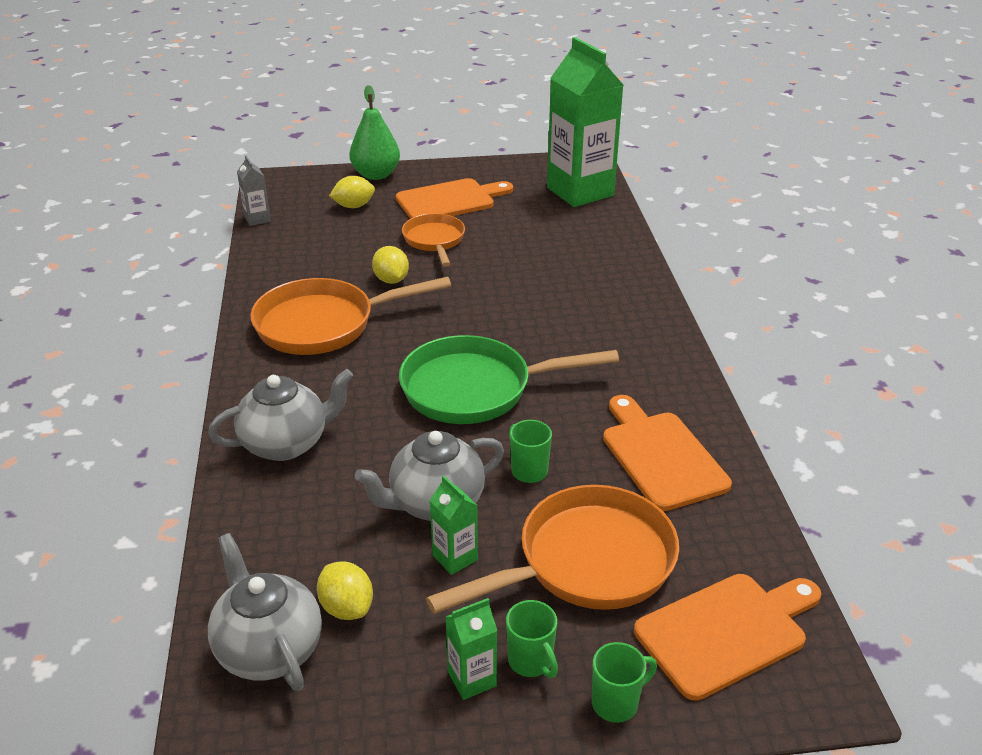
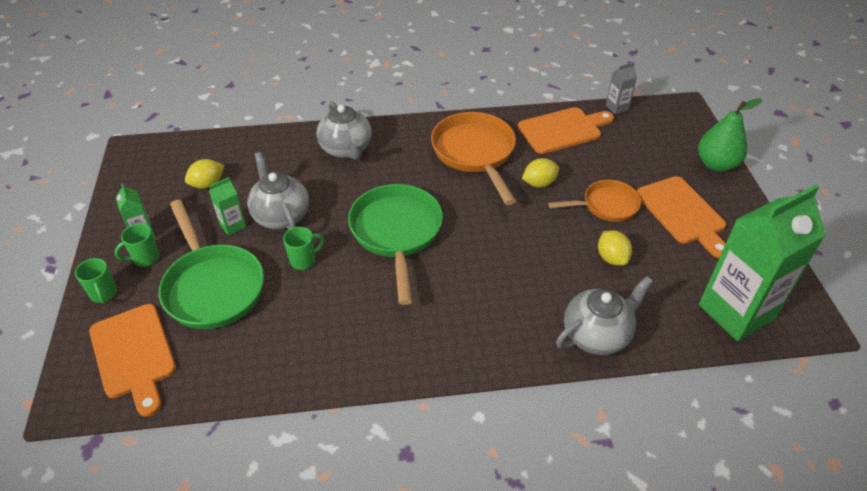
camera: 90 degrees right, 10 degrees up
grey teapot [208,533,322,691] -> grey teapot moved to [556,276,653,355]
yellow lemon [329,176,375,208] -> yellow lemon moved to [598,230,632,266]
orange pan [426,485,679,614] -> green pan [159,200,264,329]
orange cutting board [603,395,732,511] -> orange cutting board moved to [518,107,614,154]

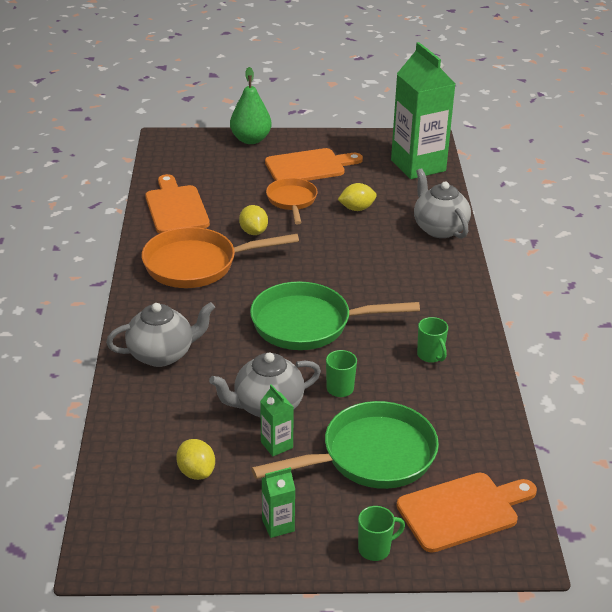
camera: 85 degrees left, 10 degrees down
green mug [114,223,159,266] -> green mug moved to [417,317,448,363]
grey carton [606,62,637,114] -> none

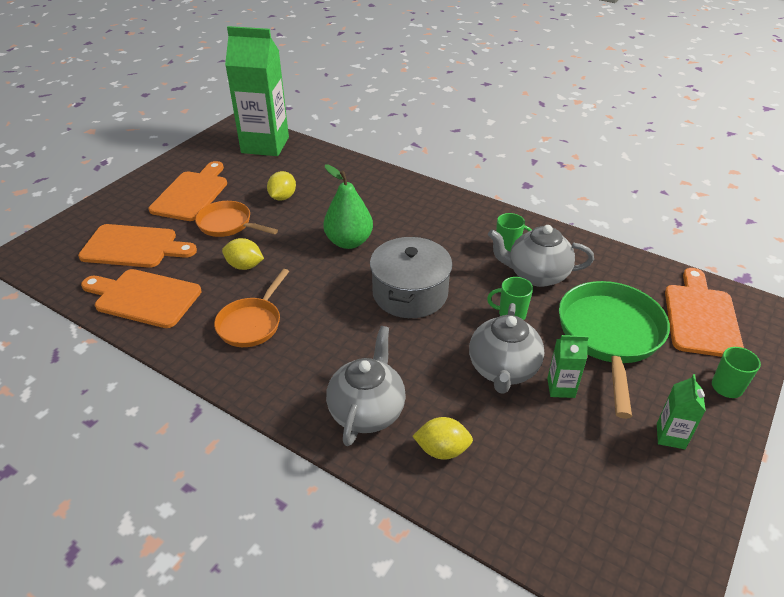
camera: 55 degrees left, 5 degrees up
orange pan [142,227,299,288] -> orange pan [214,269,289,347], size x0.61
yellow lemon [176,439,215,480] -> yellow lemon moved to [412,417,473,460]
green pear [230,67,272,144] -> green pear moved to [323,164,373,249]
green pan [250,281,420,350] -> grey pot [370,237,452,318]
grey teapot [414,168,471,239] -> grey teapot moved to [488,225,594,287]
none -> orange cutting board [78,224,197,268]

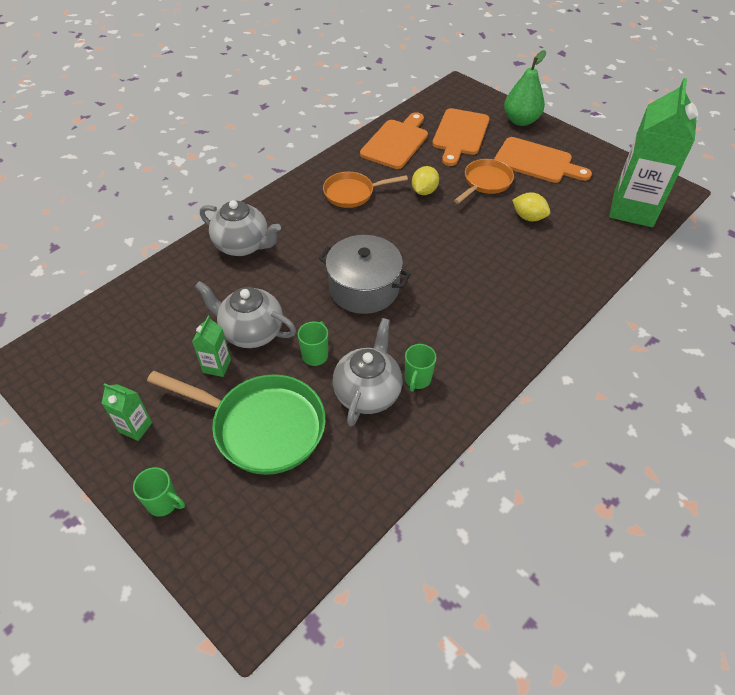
camera: 100 degrees right, 10 degrees up
orange pan [214,269,289,347] -> orange pan turned 45 degrees counterclockwise [323,172,408,208]
green pear [323,164,373,249] -> green pear moved to [504,50,546,126]
yellow lemon [412,417,473,460] -> none
orange cutting board [665,268,744,357] -> none

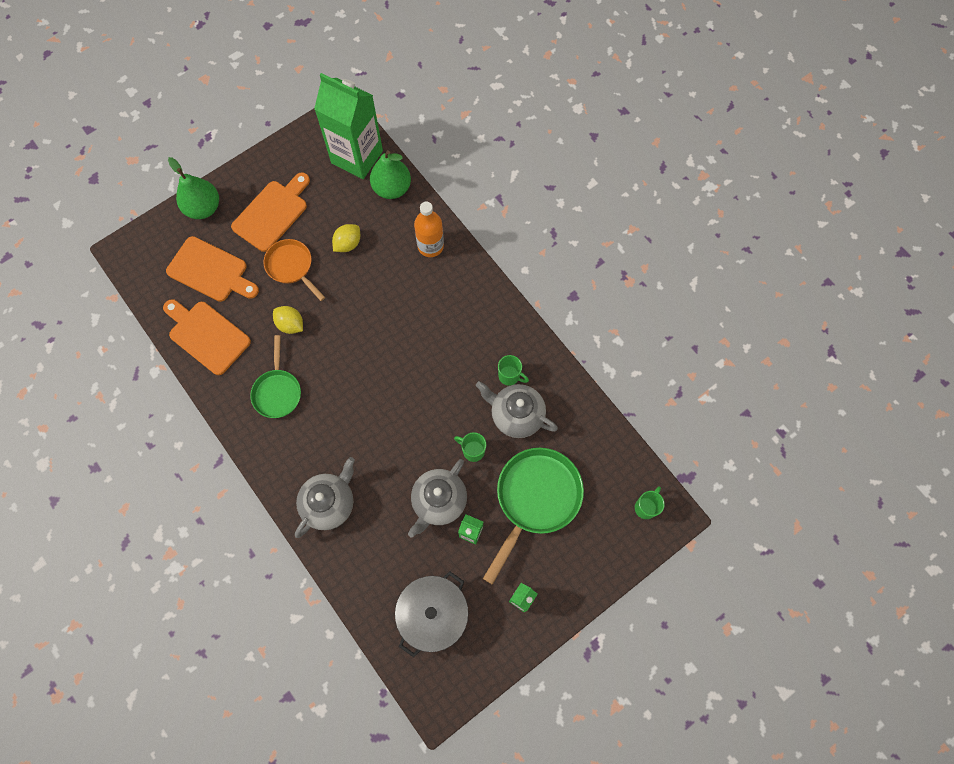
camera: 80 degrees left, 20 degrees up
green mug [133,467,185,517] -> green mug moved to [635,486,665,519]
grey pot [319,235,411,314] -> grey pot moved to [395,571,468,657]
orange pan [323,172,408,208] -> green pan [250,335,301,418]
none -> green pear [370,150,411,199]
none -> orange bottle [414,202,444,257]

